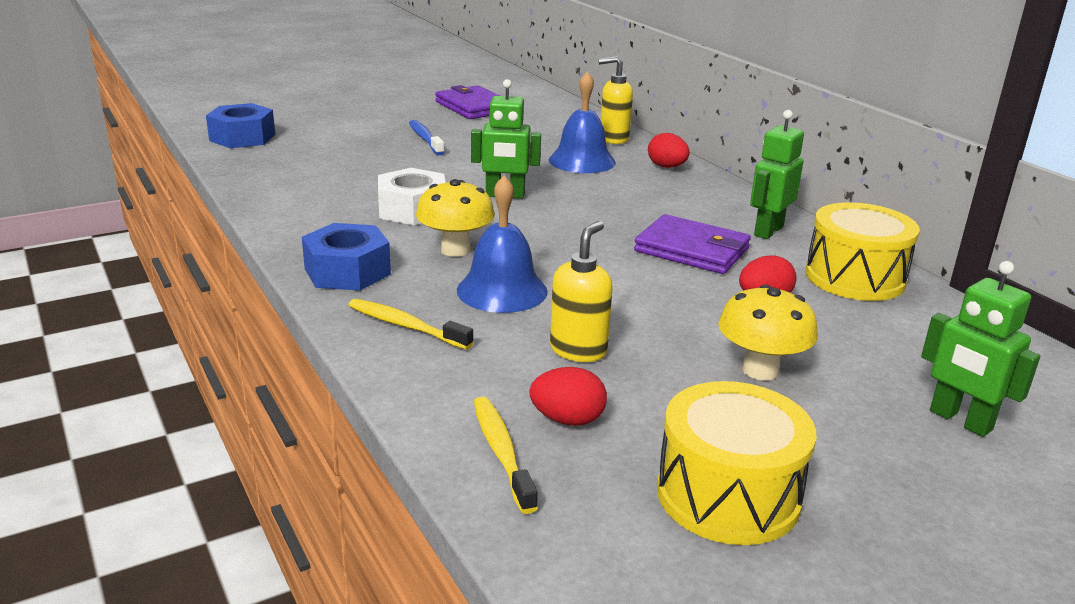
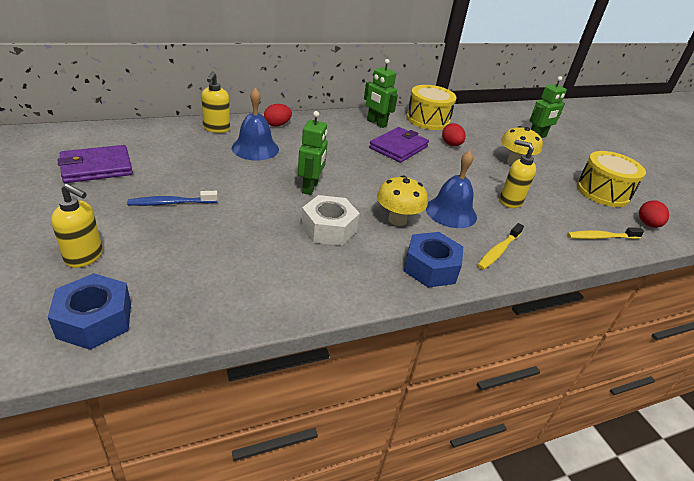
camera: 85 degrees left, 10 degrees up
red egg [529,367,607,426] -> red egg moved to [639,200,669,228]
none -> yellow soap dispenser [51,183,103,268]

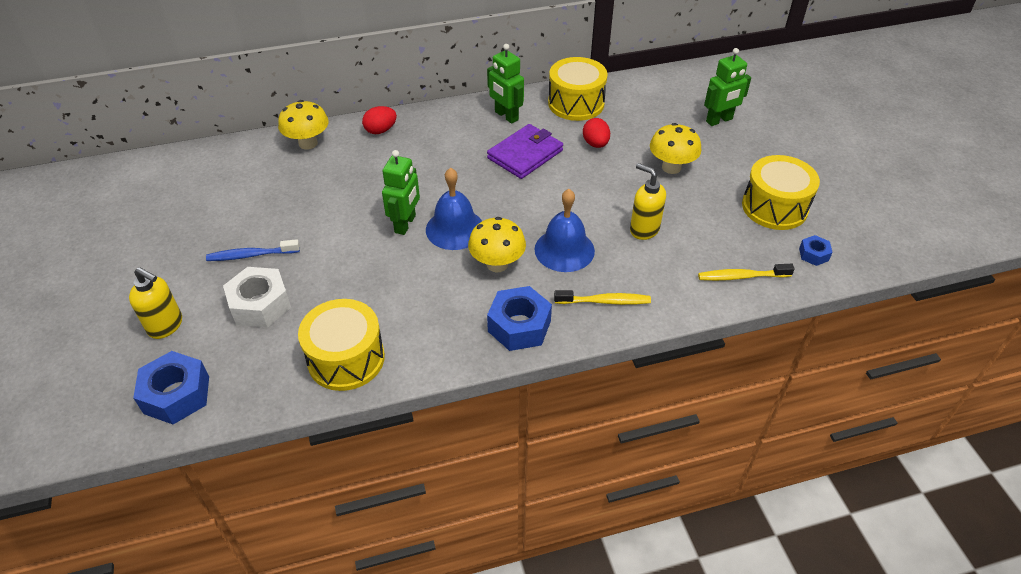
camera: 10 degrees right, 10 degrees up
purple wallet [58,145,133,183] -> none
yellow soap dispenser [201,72,230,133] -> yellow mushroom [278,100,329,150]
blue bell [232,88,279,161] -> blue bell moved to [426,168,482,250]
white nut [301,195,360,246] -> white nut moved to [223,267,291,328]
yellow toothbrush [477,223,524,270] -> yellow toothbrush turned 135 degrees counterclockwise [554,290,651,305]
red egg [639,200,669,228] -> blue nut [799,235,833,266]
none -> yellow drum [298,299,385,391]

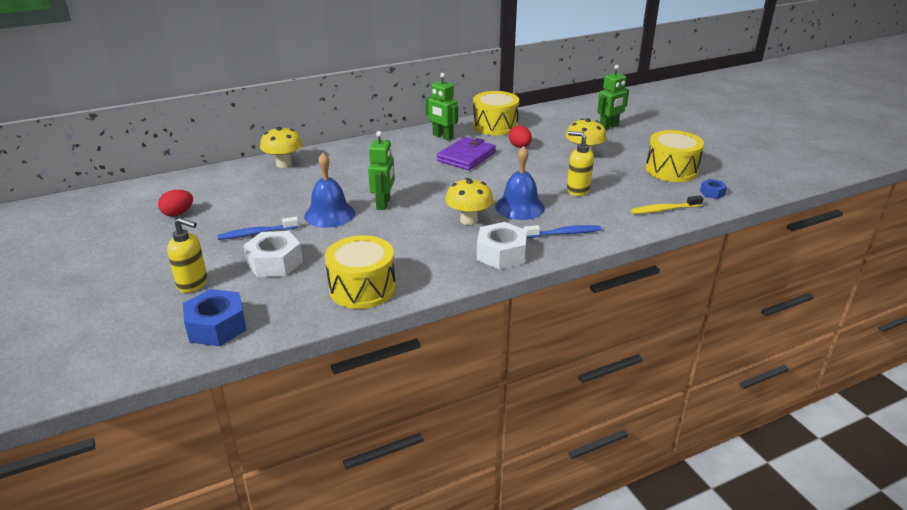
camera: 10 degrees left, 15 degrees down
red egg [362,106,397,134] -> red egg moved to [158,190,193,216]
blue bell [426,168,482,250] -> blue bell moved to [304,153,355,228]
blue nut [487,286,552,351] -> white nut [477,222,527,270]
yellow toothbrush [554,290,651,305] -> blue toothbrush [524,225,601,238]

